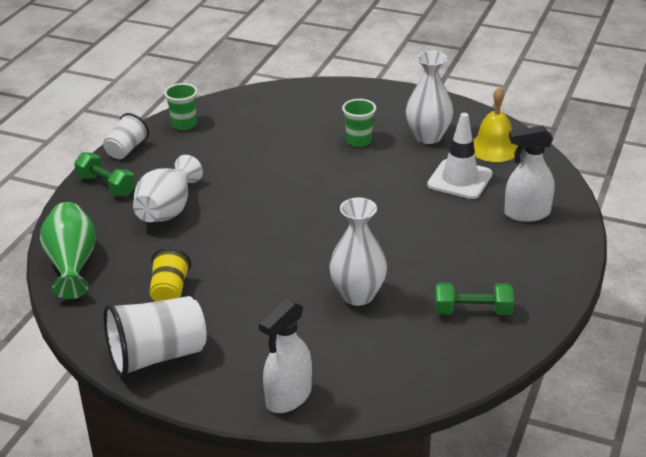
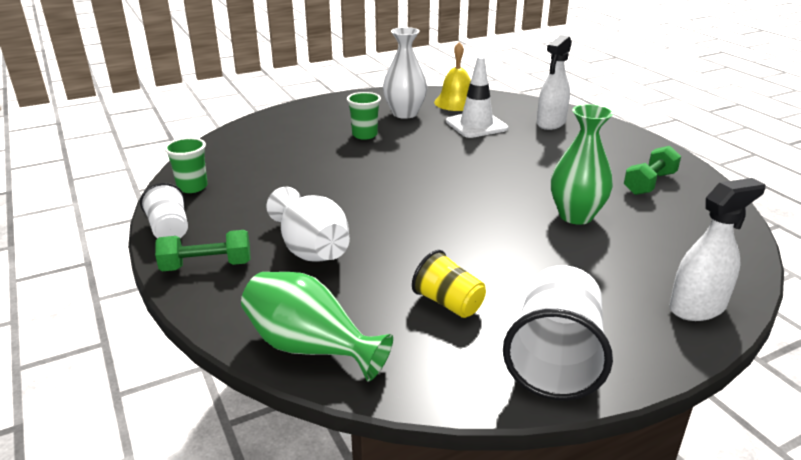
camera: 50 degrees left, 5 degrees down
white spray bottle [259,298,312,413] -> white spray bottle turned 105 degrees counterclockwise [669,178,766,321]
white vase [329,197,387,306] -> green vase [551,104,613,224]

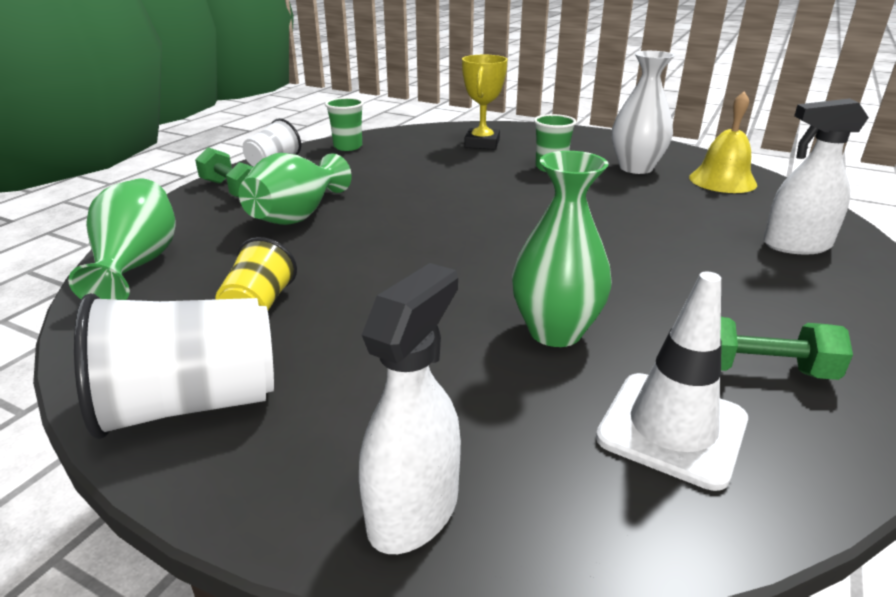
camera: 55 degrees right, 0 degrees up
white vase [266,187,350,262] -> green vase [239,153,352,225]
white traffic cone [446,56,508,138] -> white traffic cone moved to [596,272,748,491]
white spray bottle [669,178,766,321] -> white spray bottle turned 90 degrees counterclockwise [359,263,461,554]
none -> yellow trophy [462,55,508,150]

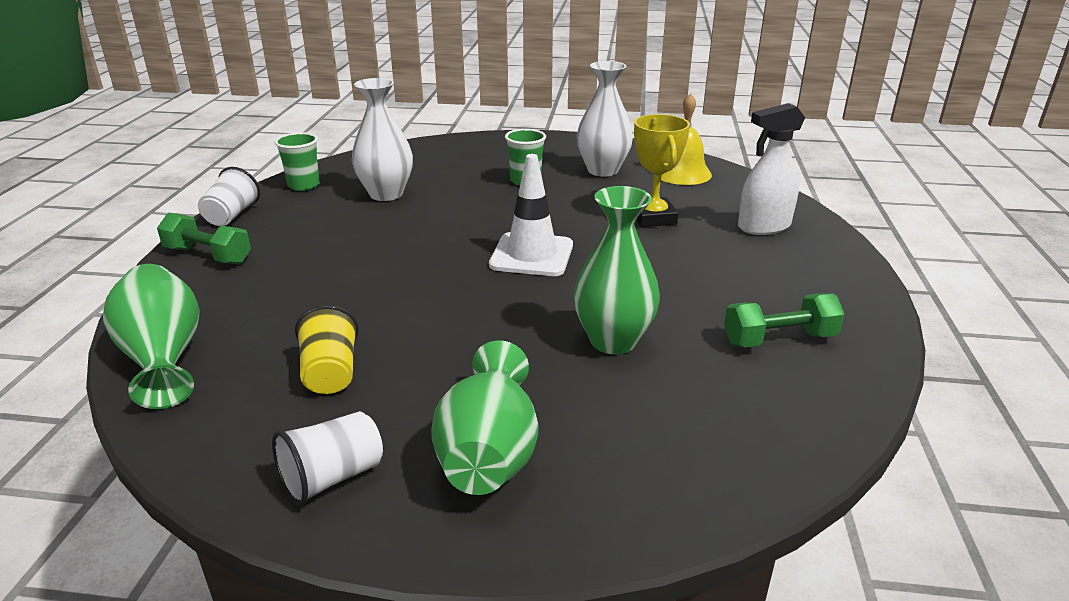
camera: 20 degrees left, 0 degrees up
white cup [74,293,274,439] -> white cup [272,411,383,505], size x0.59
green vase [239,153,352,225] -> green vase moved to [431,340,538,495]
white spray bottle [359,263,461,554] -> none
yellow trophy [462,55,508,150] -> yellow trophy moved to [634,114,690,227]
white traffic cone [596,272,748,491] -> white traffic cone moved to [489,154,573,276]
none -> white vase [352,78,413,201]

